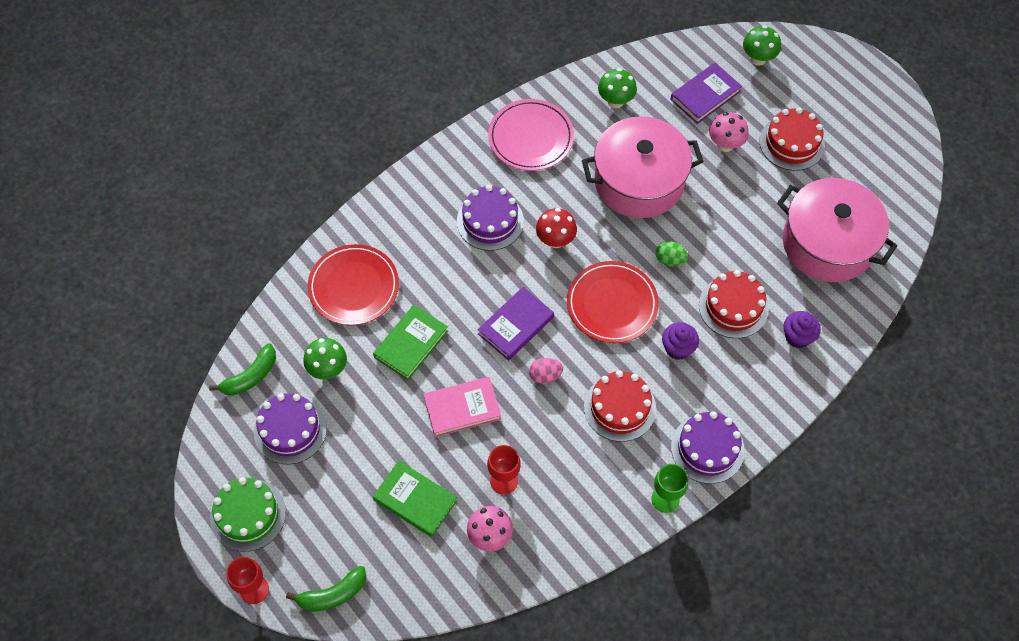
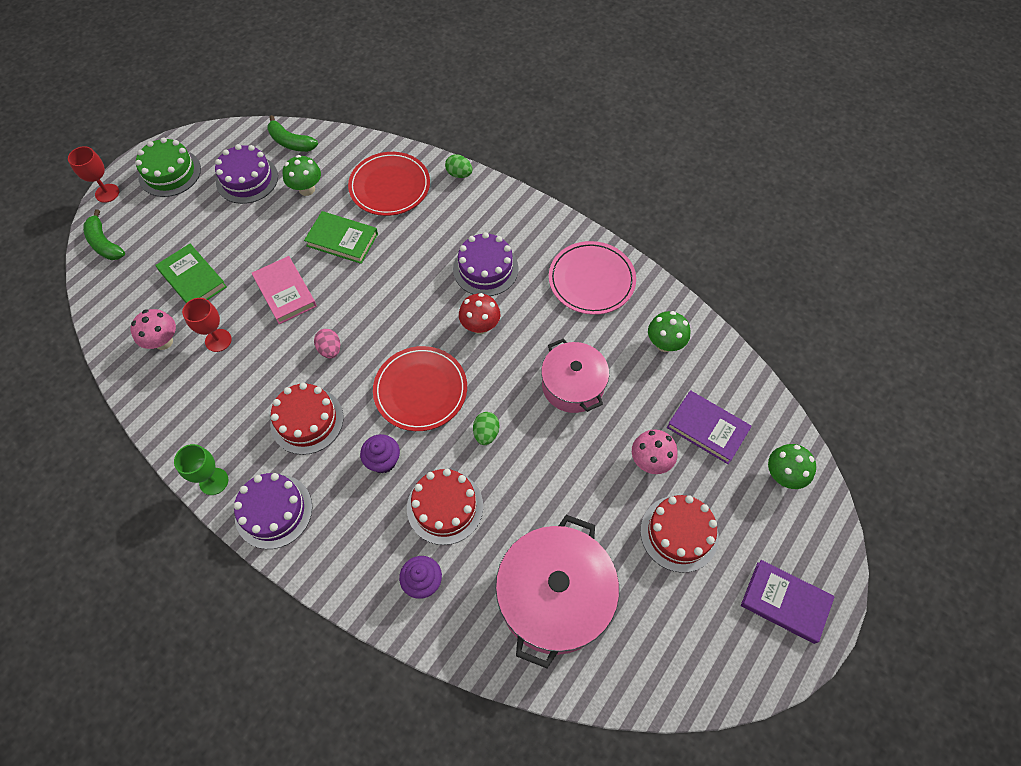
camera: 75 degrees right, 0 degrees up
green book [373,461,457,537] -> green book turned 60 degrees counterclockwise [155,244,227,303]
purple book [478,287,554,361] -> purple book moved to [741,560,835,644]
pink pot [582,116,704,218] -> pink pot [541,338,609,413], size x0.65
none -> green egg [445,154,473,178]

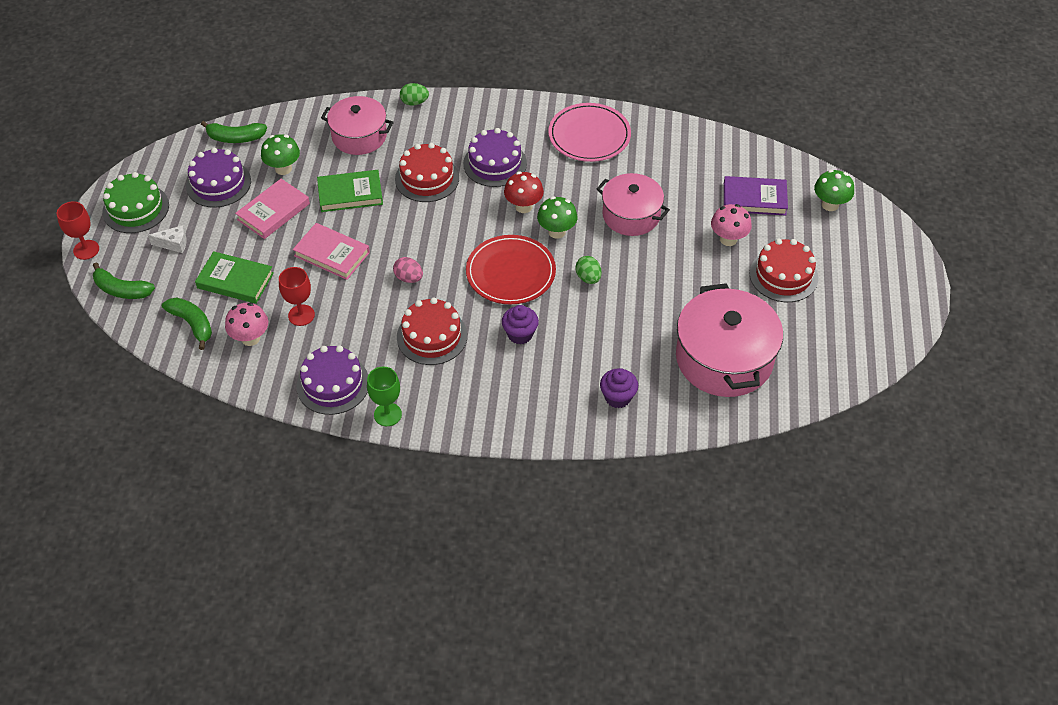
camera: 30 degrees left, 10 degrees down
purple cake [234,473,312,549] -> purple cake moved to [296,345,368,415]
red plate [348,152,430,216] -> pink pot [321,96,394,155]
red cake [407,469,483,545] -> red cake moved to [395,143,459,202]
green mushroom [648,311,690,352] -> green mushroom moved to [537,196,578,239]
purple book [741,560,835,644] -> none
none -> white cheese [148,225,187,253]
none -> green banana [162,297,212,350]
none -> pink book [235,179,310,239]

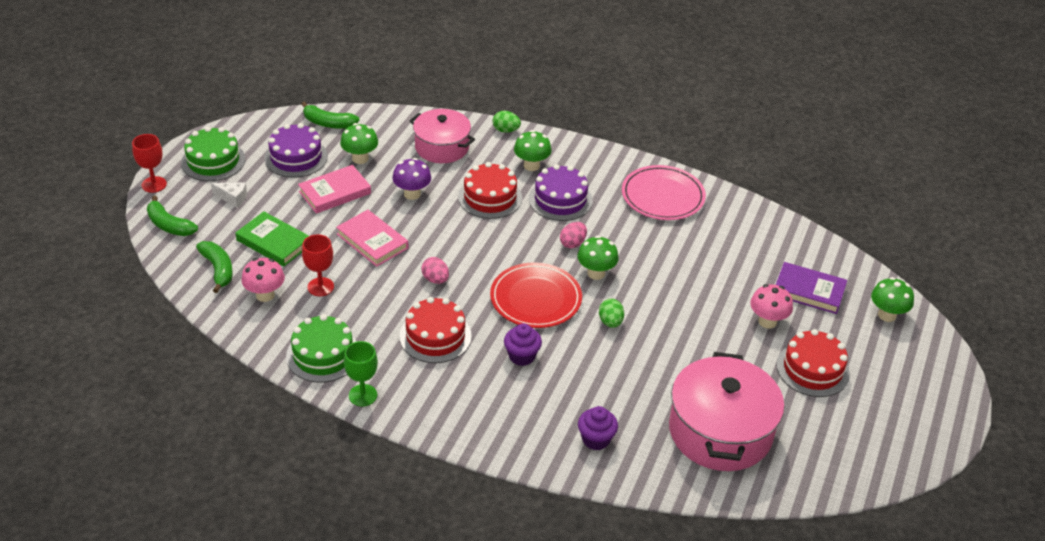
camera: 15 degrees right, 10 degrees down
purple cake [296,345,368,415] -> green cake [286,314,357,383]
green book [317,170,383,212] -> purple mushroom [392,158,431,200]
red mushroom [504,172,544,213] -> pink egg [560,222,587,248]
pink pot [597,173,670,236] -> none
none -> green mushroom [514,130,552,171]

